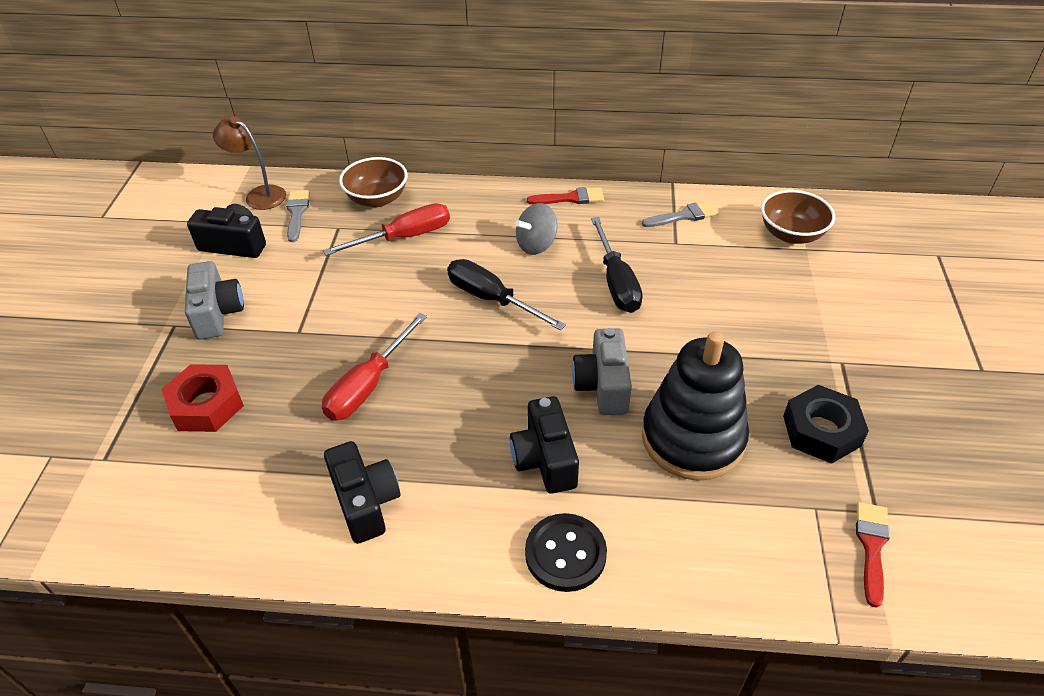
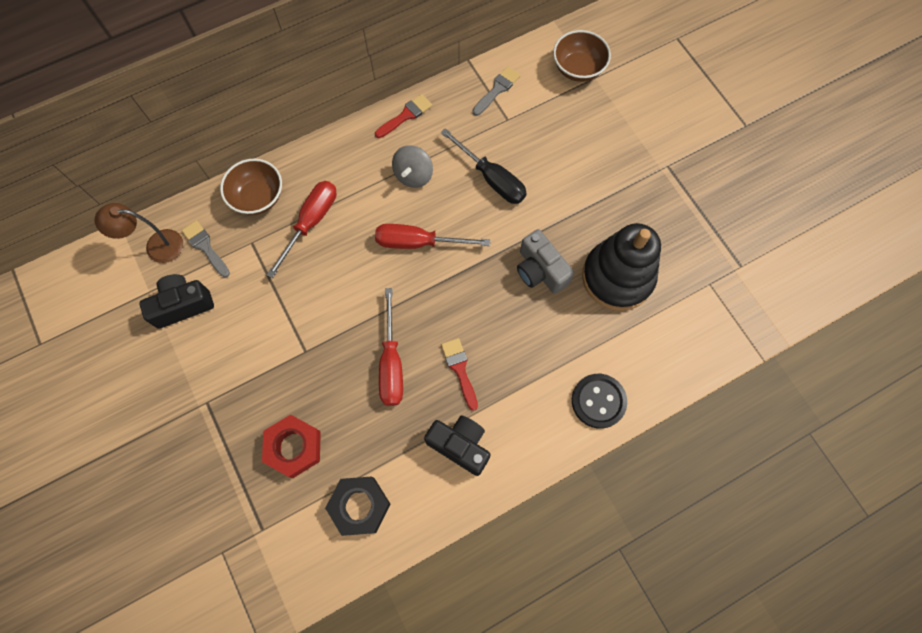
camera: 35 degrees left, 25 degrees up
grey camera [185,261,244,340] -> none
black screwdriver [447,259,566,331] -> red screwdriver [375,224,490,249]
black camera [510,396,579,494] -> none
black nut [783,385,869,464] -> black nut moved to [325,477,390,536]
red brush [856,502,890,608] -> red brush moved to [441,338,478,411]

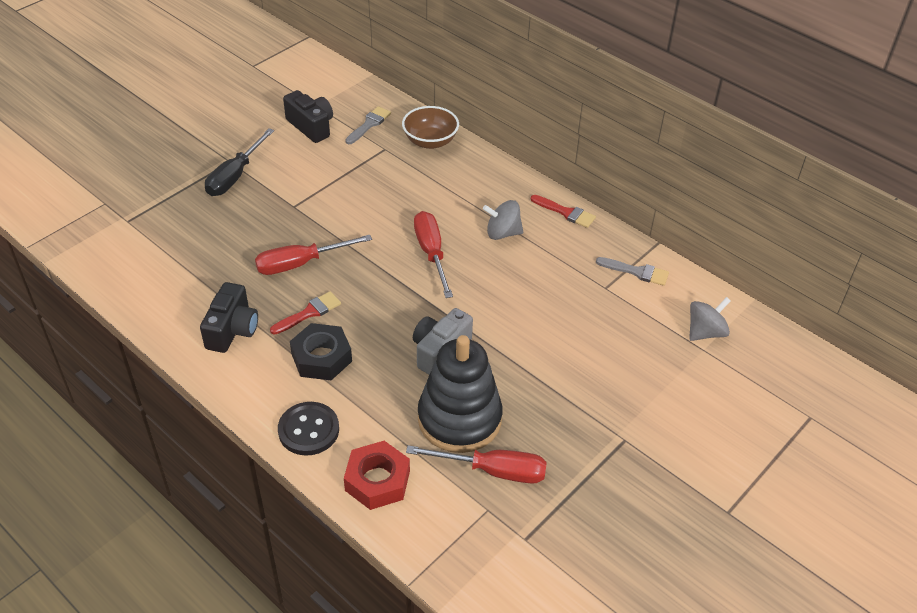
camera: 70 degrees right, 25 degrees down
brown lamp [95,203,183,263] -> none
red nut [262,415,321,478] -> red nut moved to [344,441,410,510]
red screwdriver [267,181,337,278] -> red screwdriver moved to [406,445,547,484]
black nut [325,477,390,536] -> black nut moved to [290,323,352,380]
black screwdriver [441,128,527,204] -> black screwdriver moved to [205,128,274,196]
brown bowl [553,30,611,82] -> grey spinning top [689,297,731,341]

